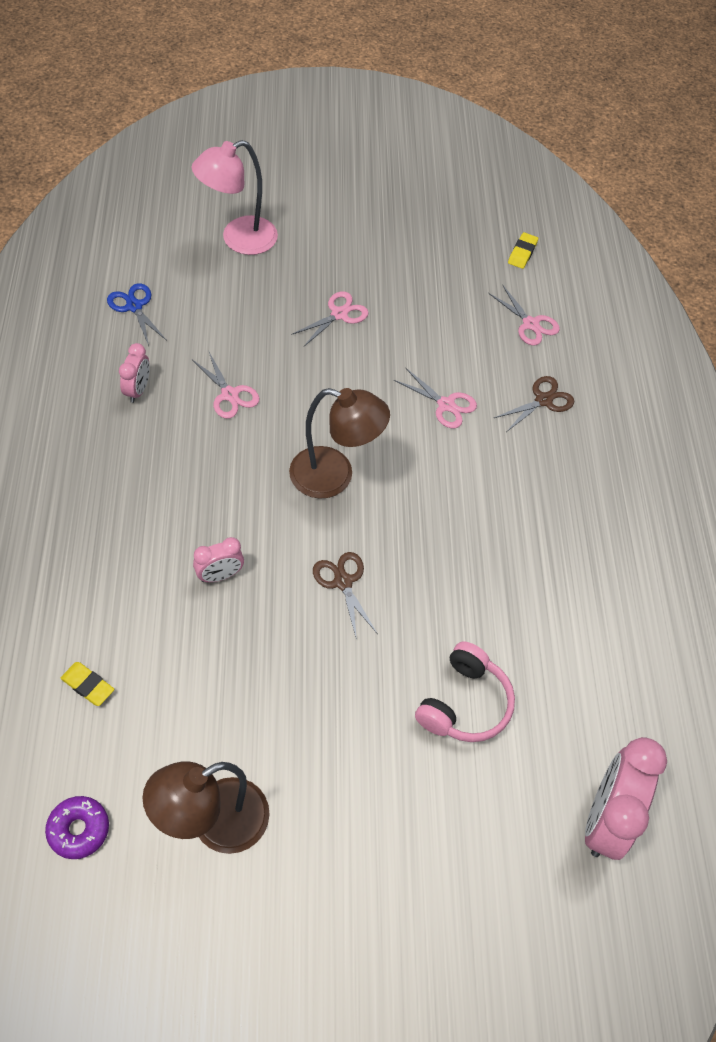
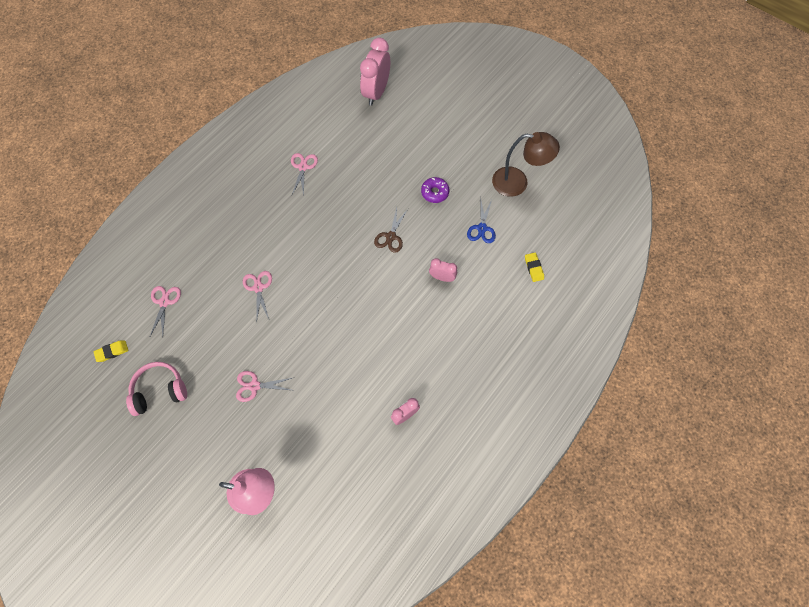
camera: 135 degrees left, 10 degrees up
purple donut [45,796,109,859] -> purple donut moved to [421,177,449,203]
blue scissors [107,283,166,346] -> blue scissors moved to [467,200,496,243]
pink scissors [192,350,260,419] -> pink scissors moved to [291,153,318,196]
brown lamp [289,388,390,499] -> none
pink headphones [415,641,515,742] -> pink headphones moved to [126,362,187,416]
brown scissors [494,376,574,432] -> none
pink clock [585,737,667,860] -> pink clock turned 135 degrees clockwise [360,38,390,106]

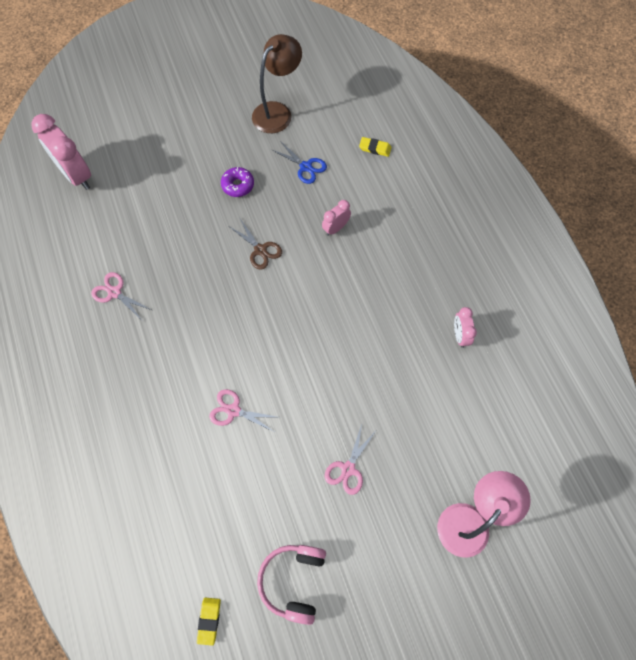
camera: 60 degrees left, 0 degrees up
pink scissors [150,286,181,336] -> none

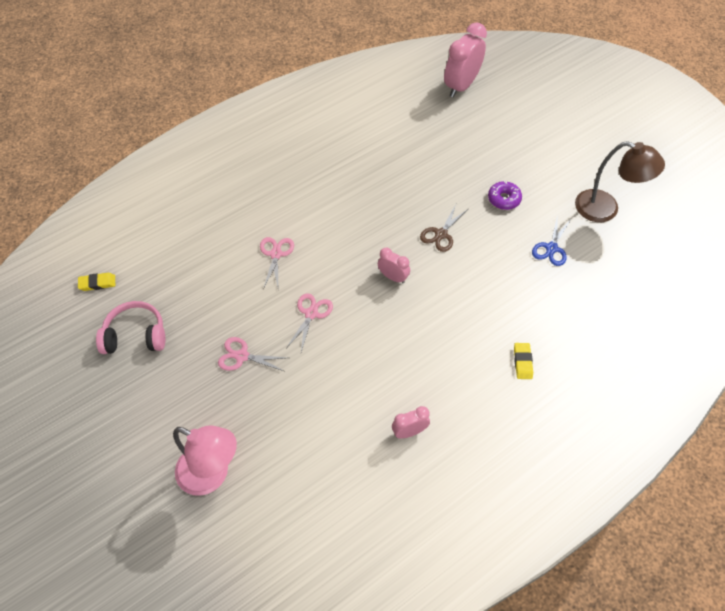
camera: 75 degrees right, 10 degrees down
pink scissors [91,272,152,319] -> pink scissors moved to [287,293,333,352]
pink clock [322,200,351,236] -> pink clock moved to [378,248,410,283]
yellow eraser [359,137,392,157] -> yellow eraser moved to [514,343,533,379]

